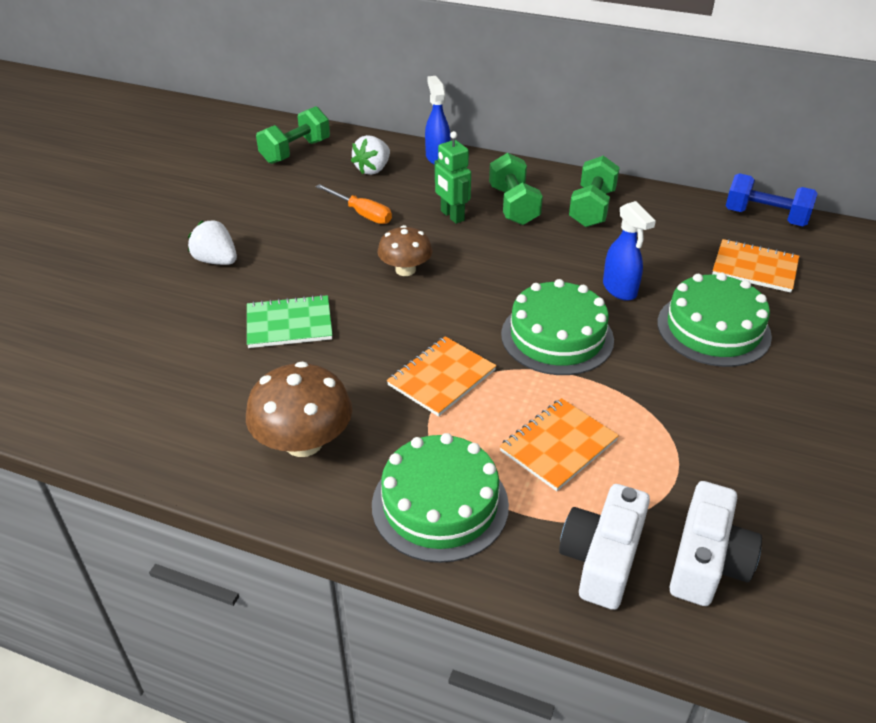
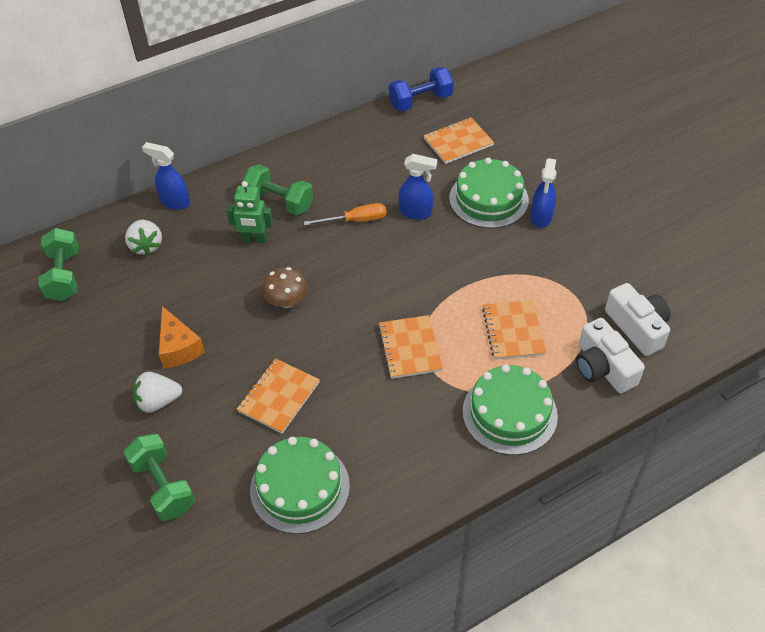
camera: 50 degrees left, 10 degrees up
brown mushroom [246,361,352,457] -> none
green notebook [247,295,333,348] -> orange notebook [237,358,320,434]
orange screwdriver [316,184,392,224] -> orange screwdriver moved to [304,203,386,226]
green cake [501,279,614,375] -> green cake moved to [250,437,350,534]
green dumbbell [569,156,620,227] -> green dumbbell moved to [123,434,195,521]
none -> orange cheese [159,306,205,368]
none -> blue spray bottle [531,158,556,228]

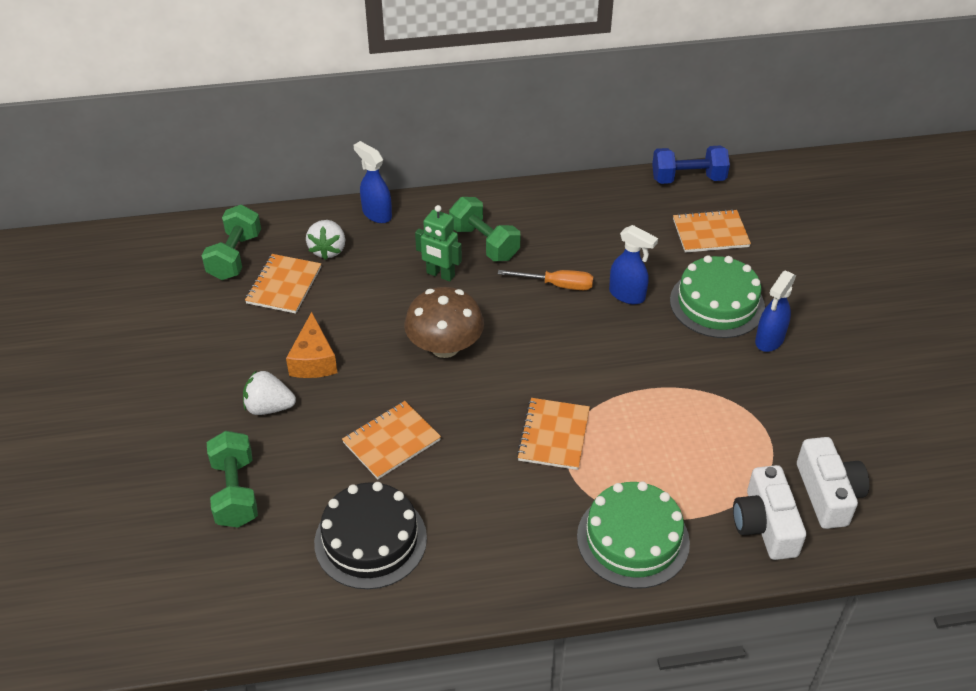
camera: 20 degrees right, 5 degrees down
green cake [250,437,350,534] -> black cake [314,482,427,589]
brown mushroom [262,267,308,308] -> brown mushroom [404,287,484,358], size x1.52
orange notebook [482,300,546,360] -> orange notebook moved to [245,254,321,314]

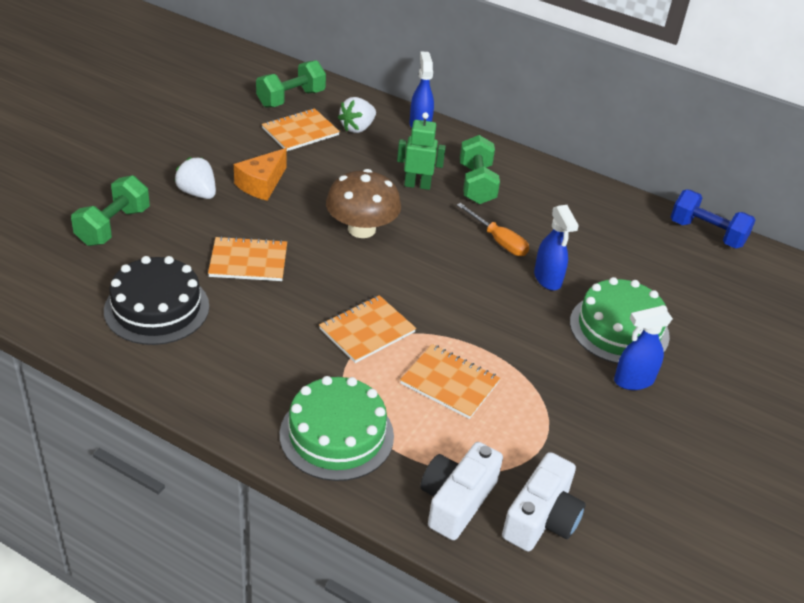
camera: 35 degrees right, 5 degrees down
green robot [415,205,462,282] -> green robot turned 120 degrees clockwise [397,112,446,190]
orange notebook [673,209,751,253] -> orange notebook moved to [400,344,500,419]

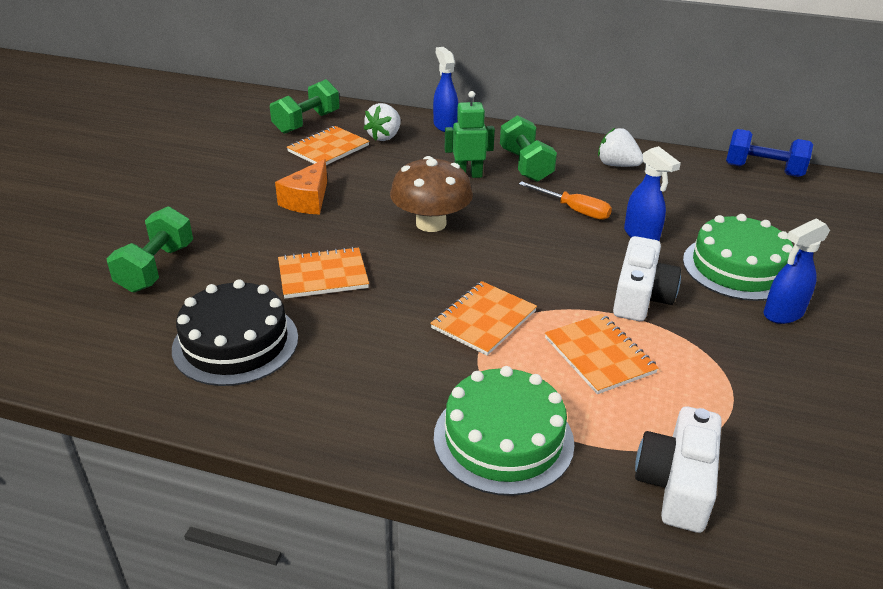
camera: 10 degrees left, 5 degrees down
white strawberry [174,157,216,199] -> white strawberry moved to [598,128,643,167]
orange notebook [400,344,500,419] -> orange notebook turned 45 degrees clockwise [545,314,659,394]
white camera [502,452,586,552] -> white camera moved to [613,236,681,321]

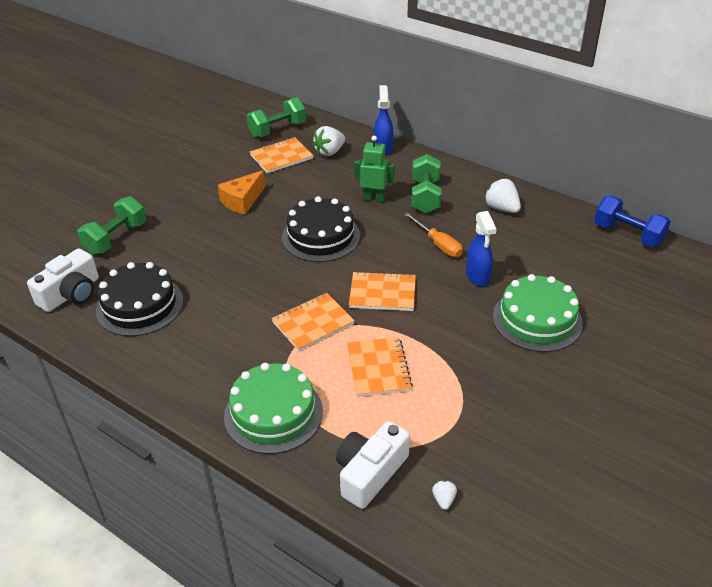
camera: 20 degrees right, 5 degrees up
orange notebook [278,247,369,299] -> orange notebook moved to [349,271,416,311]
brown mushroom [390,156,473,232] -> black cake [282,196,360,262]
white camera [613,236,681,321] -> white camera moved to [27,248,99,312]
blue spray bottle [764,218,830,324] -> none
none -> white strawberry [432,480,457,510]

